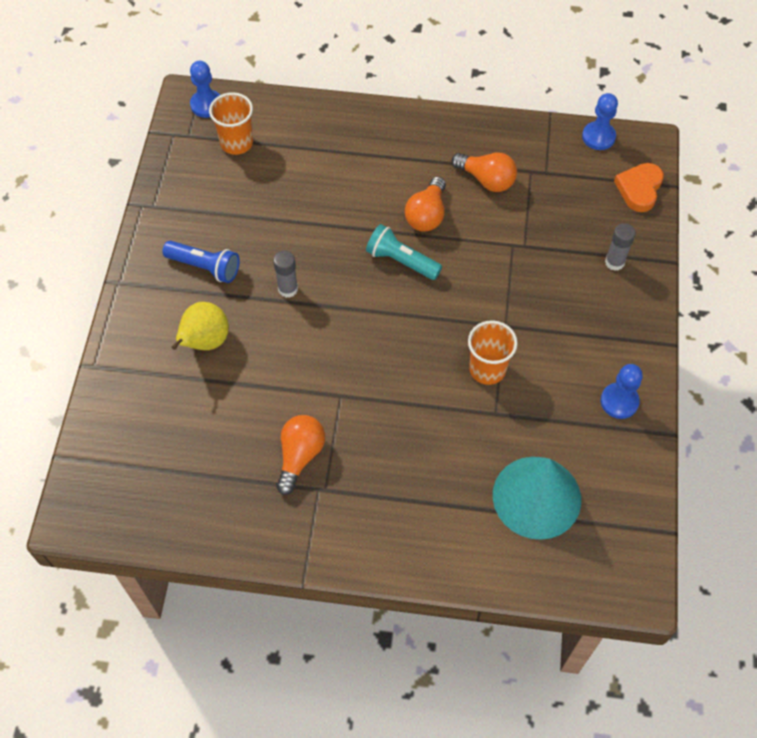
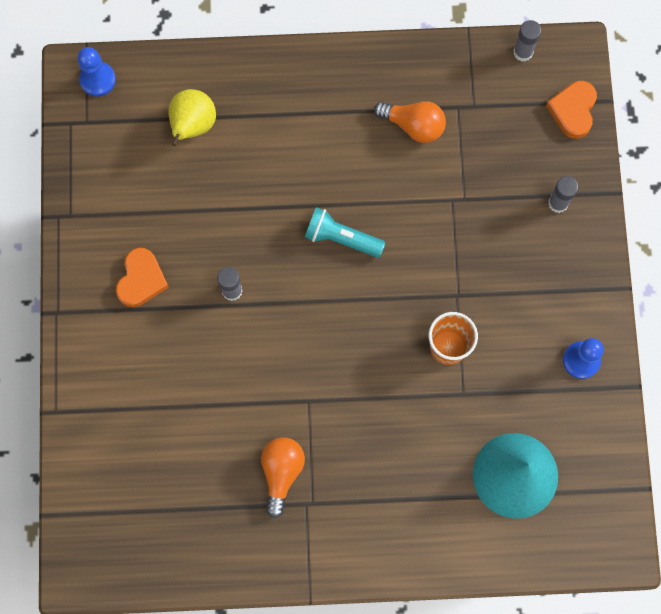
camera: 10 degrees left, 15 degrees up
blue flashlight [162,241,240,283] -> orange heart [116,248,169,307]
yellow pear [172,302,229,350] -> yellow pear moved to [169,89,216,146]
orange cup [209,92,253,155] -> none
orange light bulb [405,177,446,232] -> none
blue pawn [582,93,618,150] -> grey glue stick [513,20,541,62]

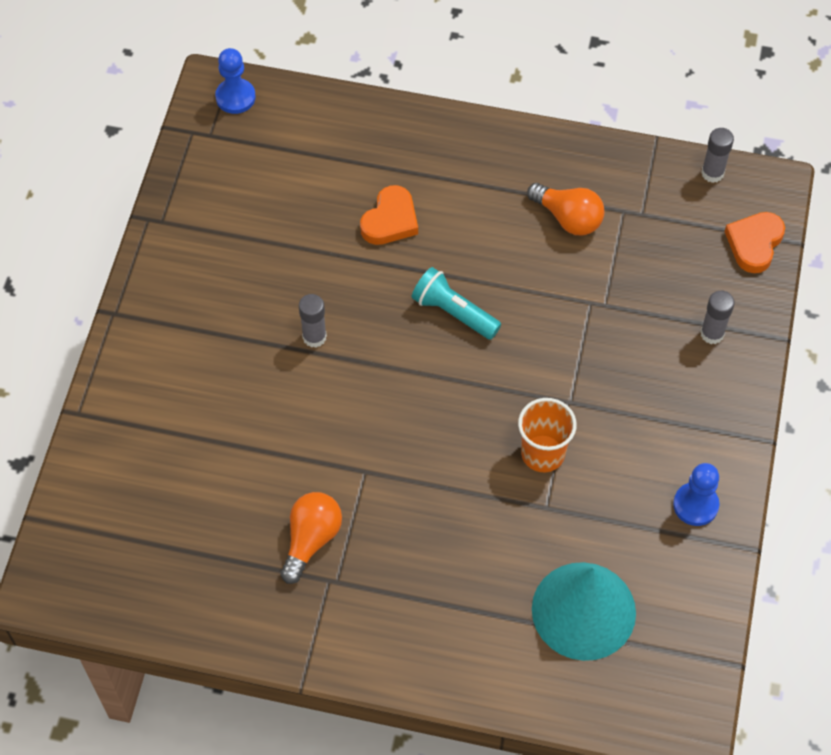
camera: 15 degrees right, 15 degrees down
orange heart [116,248,169,307] -> orange heart moved to [360,185,418,245]
yellow pear [169,89,216,146] -> none

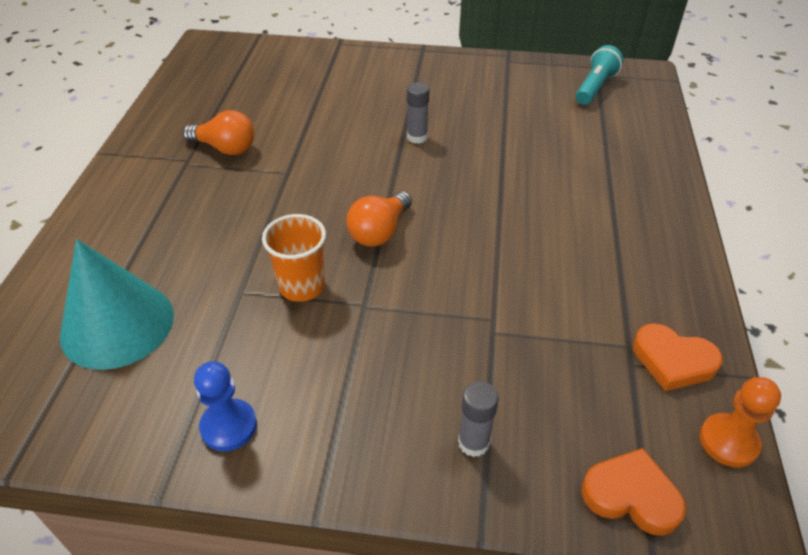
camera: 85 degrees right, 15 degrees down
blue pawn [215,48,256,114] -> none
orange heart [360,185,418,245] -> orange heart moved to [633,323,723,391]
turquoise flashlight [412,267,501,340] -> turquoise flashlight moved to [576,45,624,105]
orange light bulb [527,183,605,235] -> orange light bulb moved to [347,191,412,247]
grey glue stick [701,128,734,183] -> orange pawn [700,377,781,468]

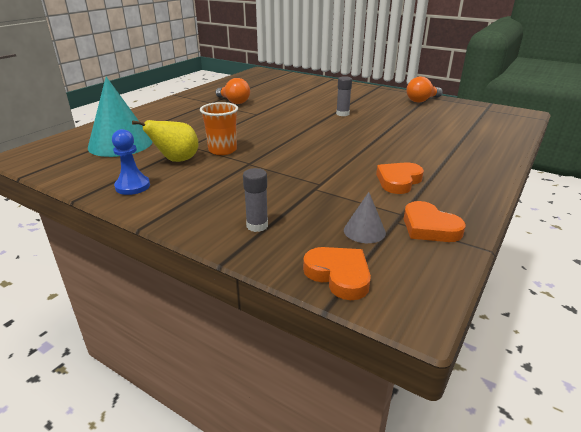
camera: 25 degrees right, 15 degrees down
orange light bulb [347,191,412,247] -> orange light bulb moved to [406,76,443,103]
turquoise flashlight [576,45,624,105] -> none
orange pawn [700,377,781,468] -> none
none -> yellow pear [132,120,199,162]
none -> grey cone [344,192,386,243]
none -> orange heart [376,162,424,194]

